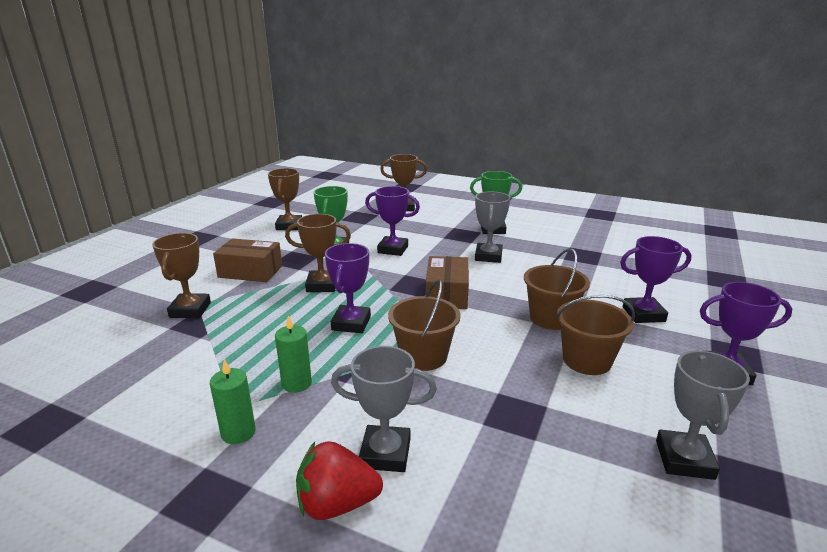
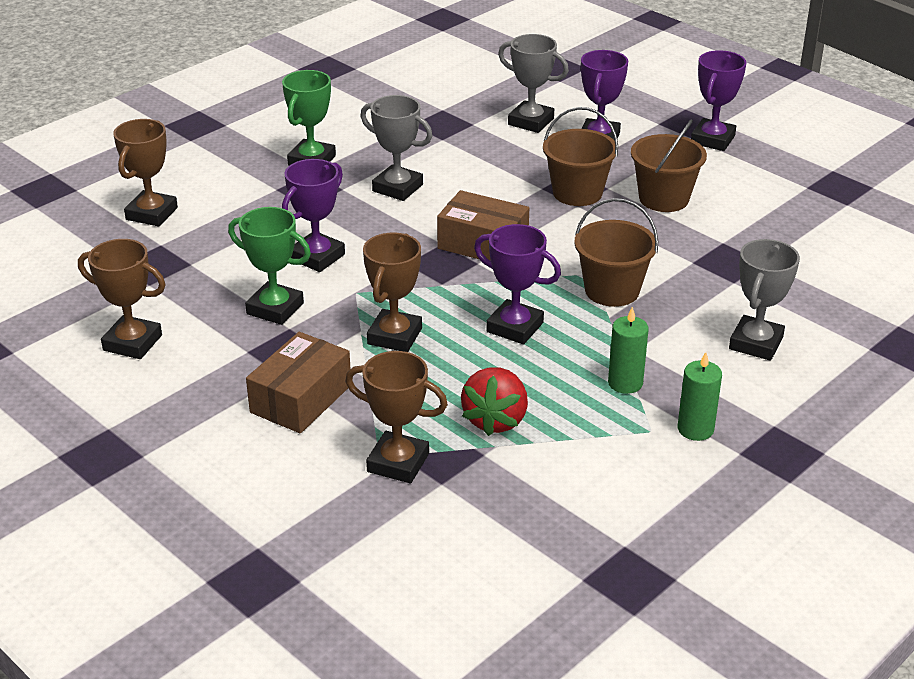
camera: 70 degrees left, 10 degrees up
red strawberry [296,441,383,520] -> red strawberry moved to [461,367,528,436]
grey trophy [656,350,750,480] -> grey trophy moved to [498,34,569,133]

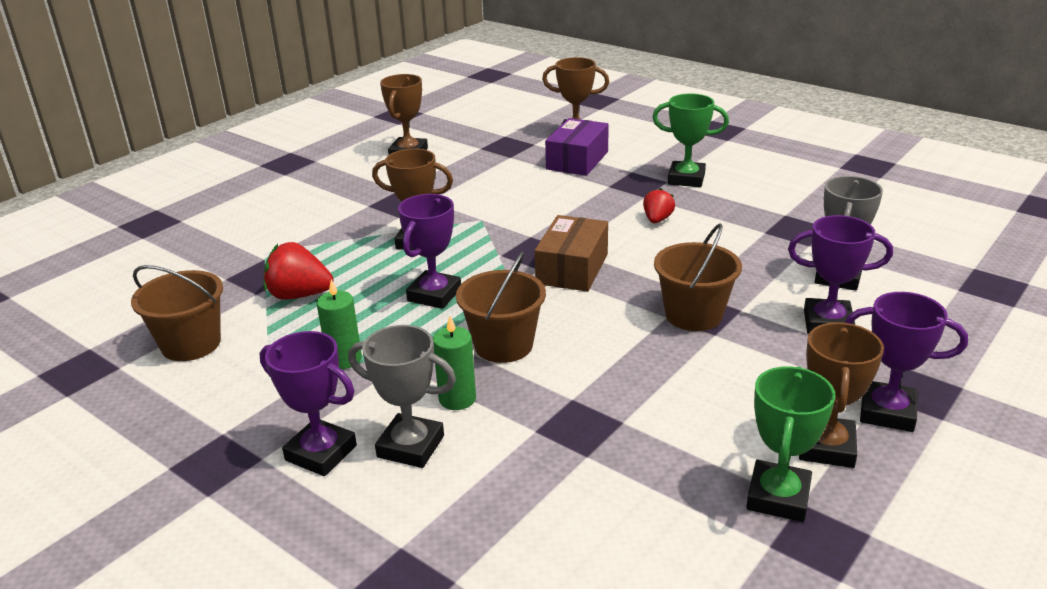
camera: 85 degrees right, 5 degrees down
green trophy [228,207,311,325] -> green trophy moved to [746,366,835,522]
brown box [246,332,351,433] -> none
purple trophy [282,159,345,272] -> purple trophy moved to [260,331,357,476]
brown trophy [345,351,448,483] -> brown trophy moved to [799,322,884,468]
grey trophy [360,95,432,201] -> red strawberry [643,188,675,223]
brown bucket [631,119,707,212] -> brown bucket moved to [131,265,223,361]
green candle [678,352,722,441] -> green candle moved to [433,316,476,410]
none -> purple box [545,118,609,176]

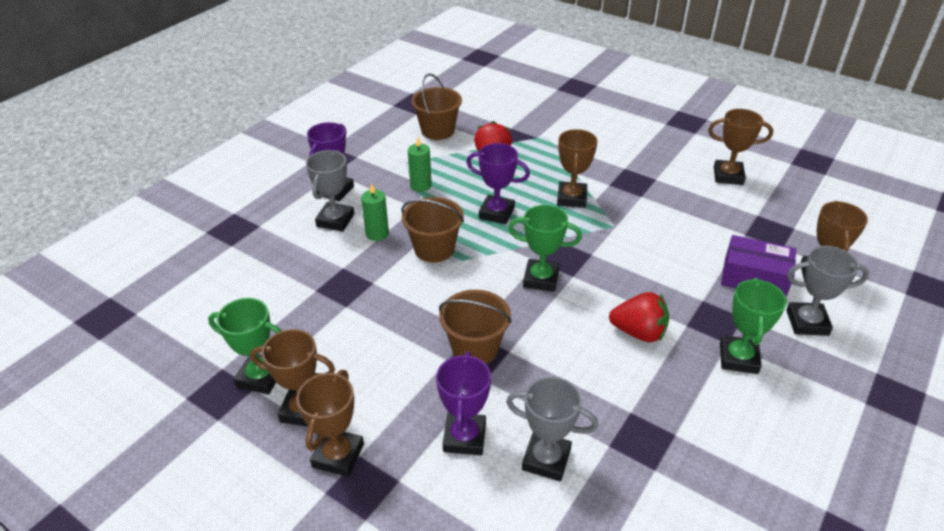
camera: 85 degrees right, 10 degrees up
brown box [535,215,608,292] -> green trophy [508,205,582,292]
red strawberry [643,188,675,223] -> red strawberry [609,292,669,342], size x1.62
purple trophy [845,292,968,432] -> brown trophy [296,370,364,477]
none -> grey trophy [786,246,869,336]

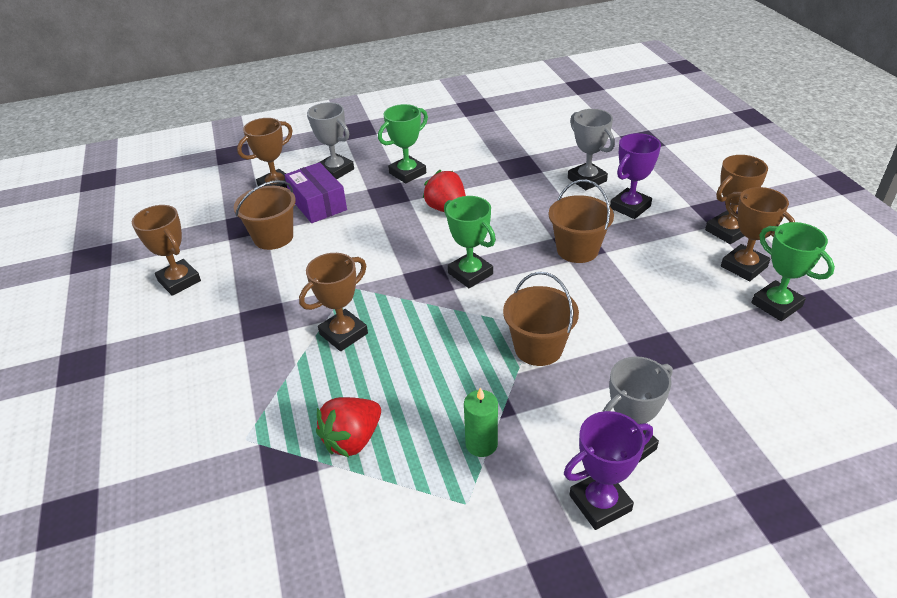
camera: 140 degrees left, 0 degrees up
green candle [361,183,389,241] -> none
brown bucket [411,73,462,140] -> brown bucket moved to [234,180,296,250]
purple trophy [466,143,530,224] -> none

